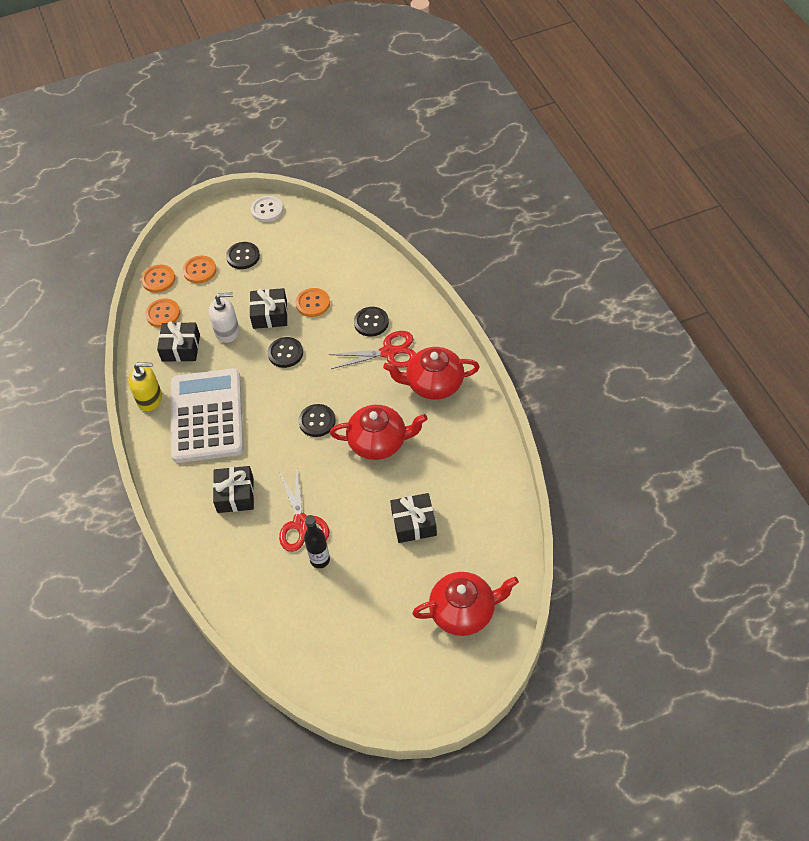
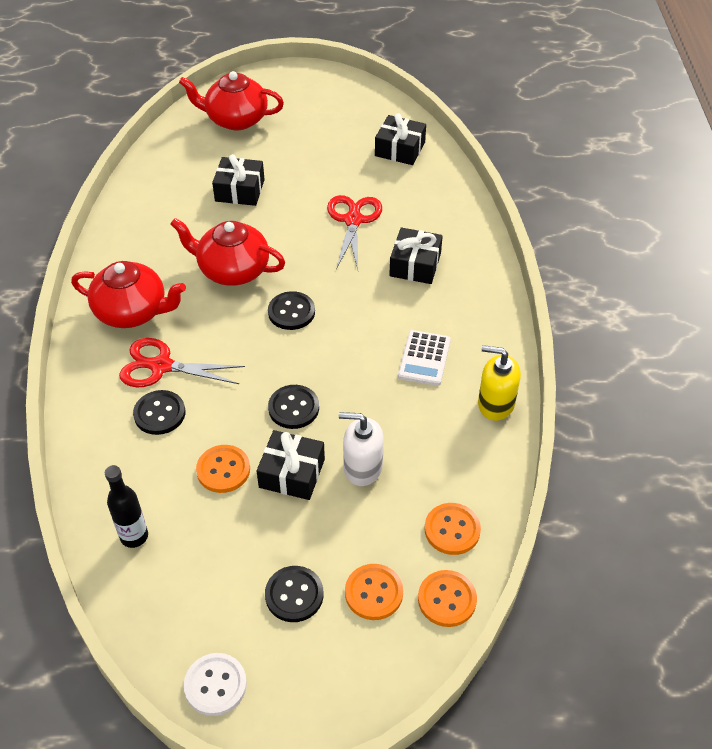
camera: 165 degrees left, 5 degrees down
black gift [157,321,200,362] -> black gift moved to [375,113,426,165]
white calculator [171,368,244,463] -> white calculator [398,330,451,386], size x0.46
black bottle [304,515,330,568] -> black bottle moved to [105,465,148,548]

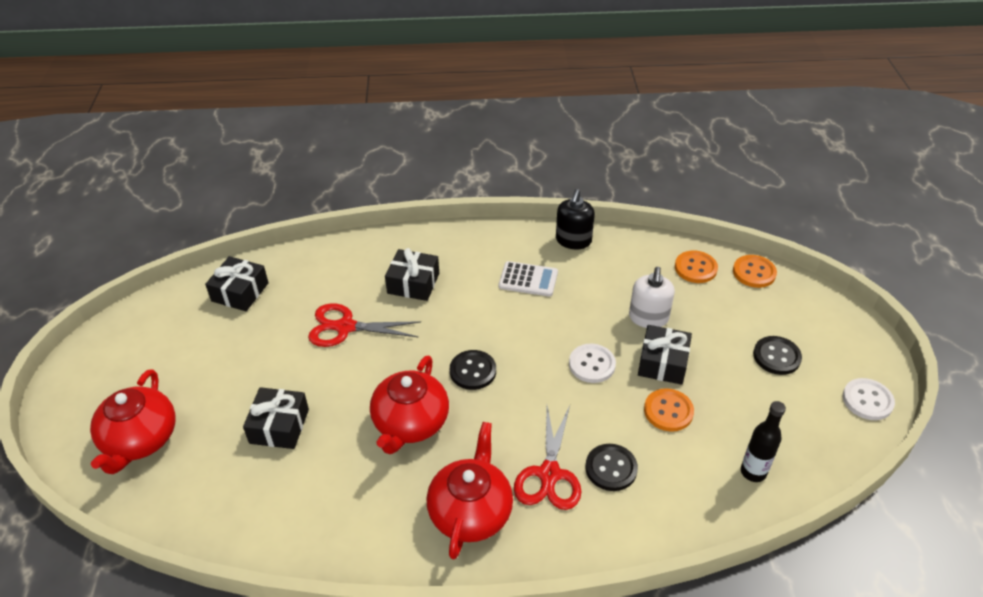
camera: 90 degrees left, 5 degrees down
black button [268,385,319,429] -> white button [569,344,616,383]
orange button [345,564,403,620] -> none
yellow soap dispenser [478,345,521,421] -> black soap dispenser [556,189,595,249]

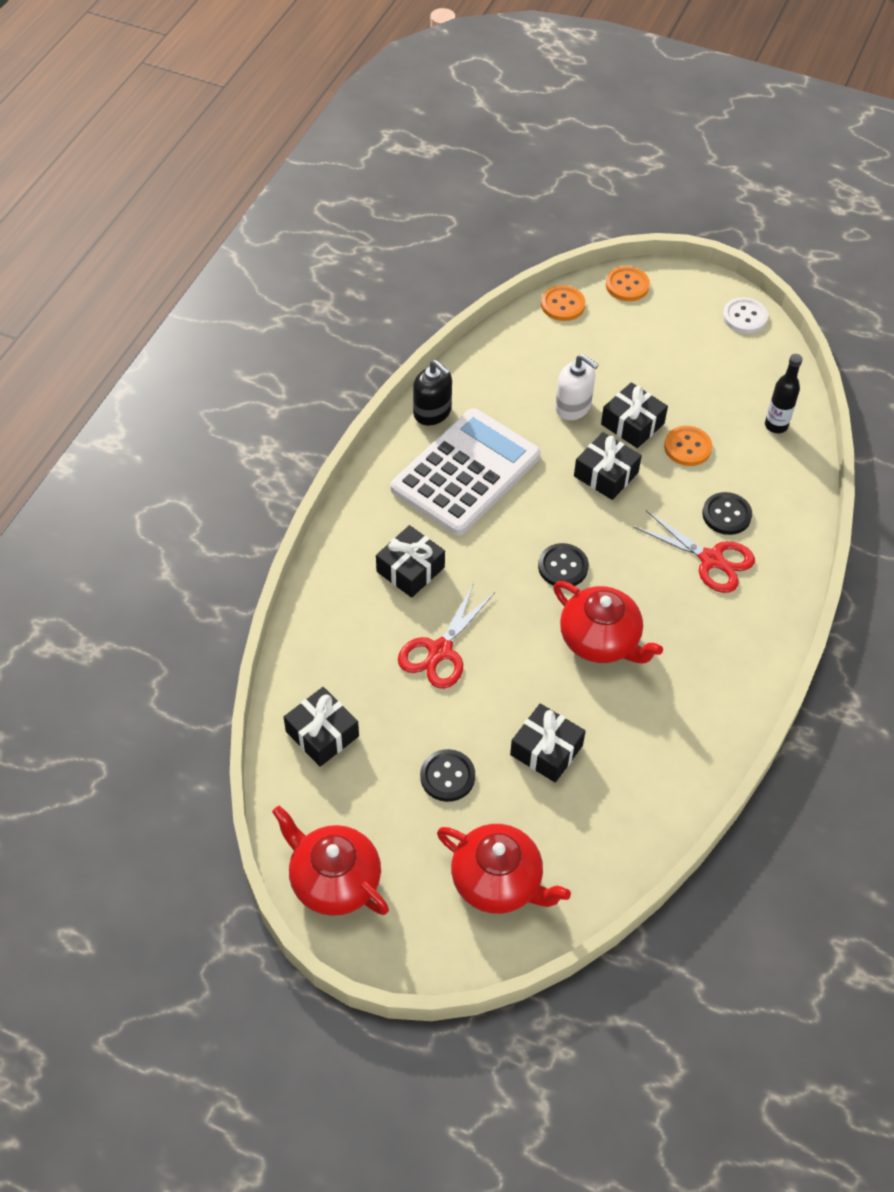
camera: 65 degrees left, 10 degrees up
red teapot [427,422,513,560] -> red teapot moved to [272,805,389,916]
white calculator [499,261,558,297] -> white calculator [391,408,541,536], size x2.17
white button [569,344,616,383] -> black gift [574,432,642,500]
orange button [675,251,718,283] -> orange button moved to [606,266,650,301]
black button [753,336,802,375] -> black button moved to [420,749,475,802]

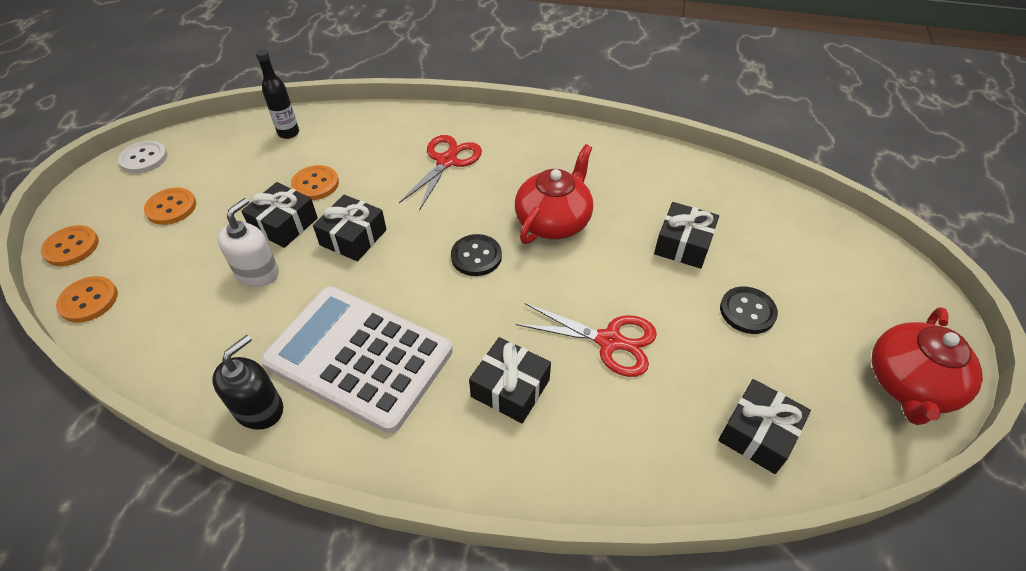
camera: 100 degrees left, 5 degrees down
red teapot [437,824,571,914] -> none
black button [702,492,752,535] -> none
none -> orange button [144,188,196,225]

